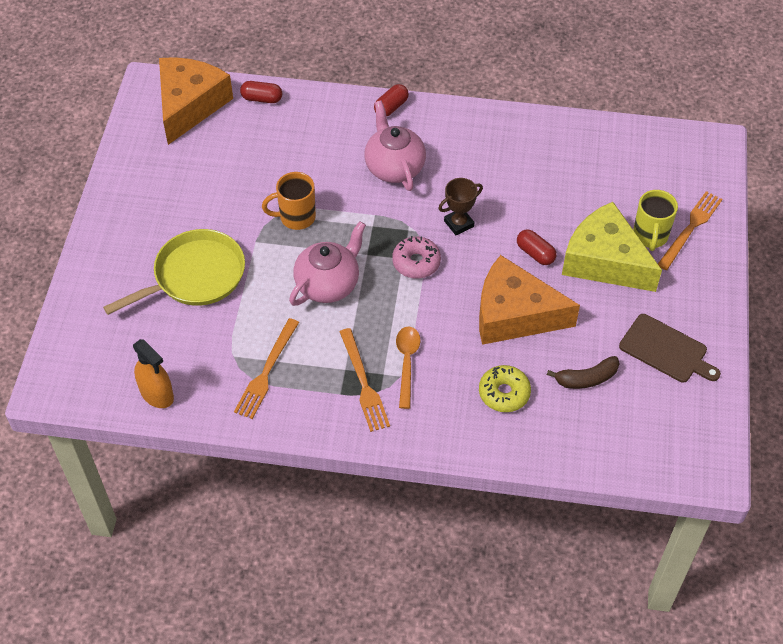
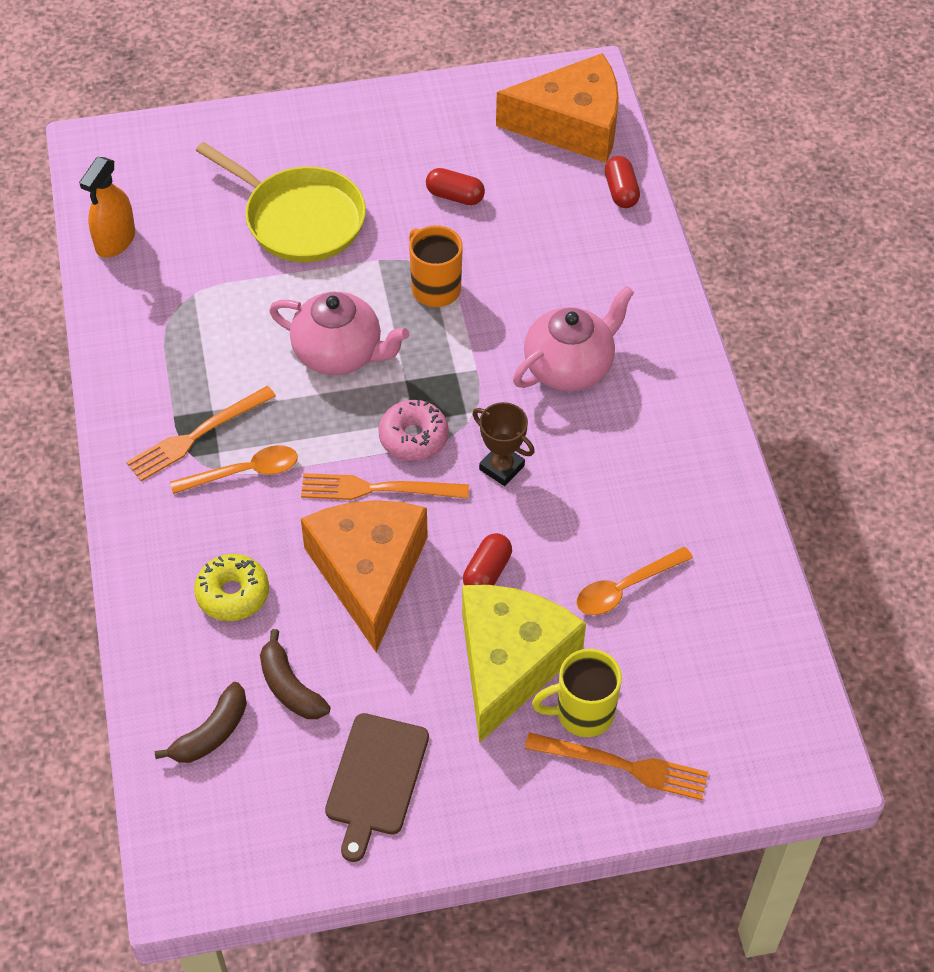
camera: 70 degrees right, 0 degrees up
orange fork [234,318,299,419] -> orange fork moved to [301,473,469,500]
red capsule [374,84,409,116] -> red capsule moved to [426,168,485,205]
none -> brown banana [155,682,247,763]
none -> orange spoon [577,547,693,615]

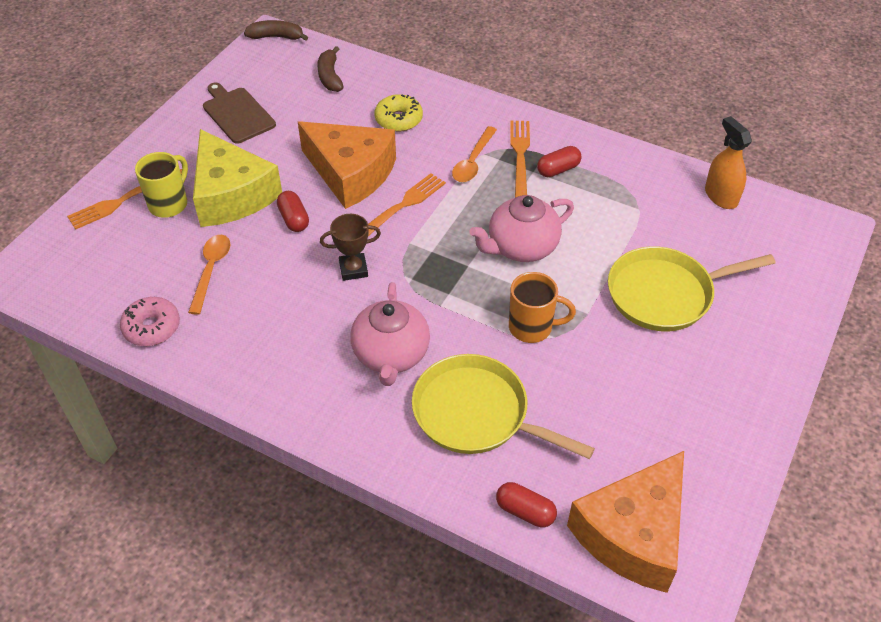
camera: 130 degrees right, 5 degrees down
brown banana [260,629,331,719] -> brown banana moved to [244,20,308,41]
pink donut [378,400,449,461] -> pink donut moved to [120,297,180,346]
red capsule [426,168,485,205] -> red capsule moved to [537,146,582,177]
none -> yellow pan [412,354,595,459]

